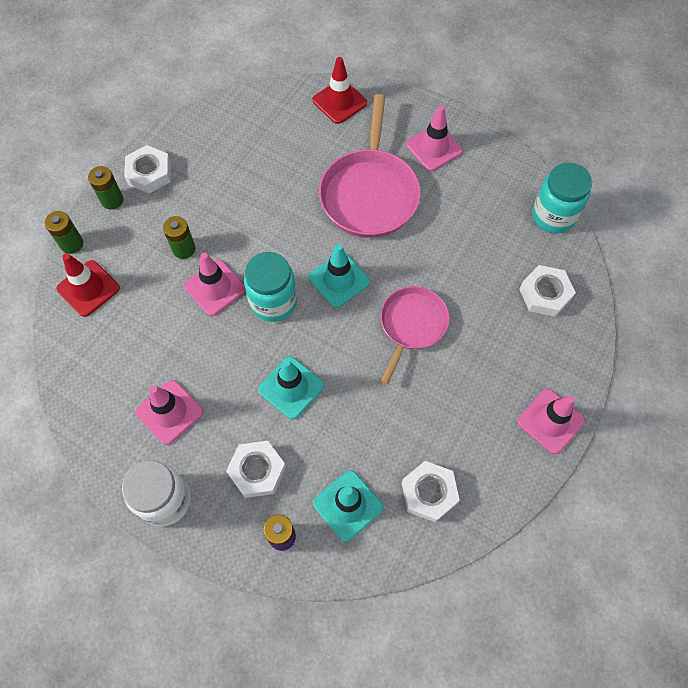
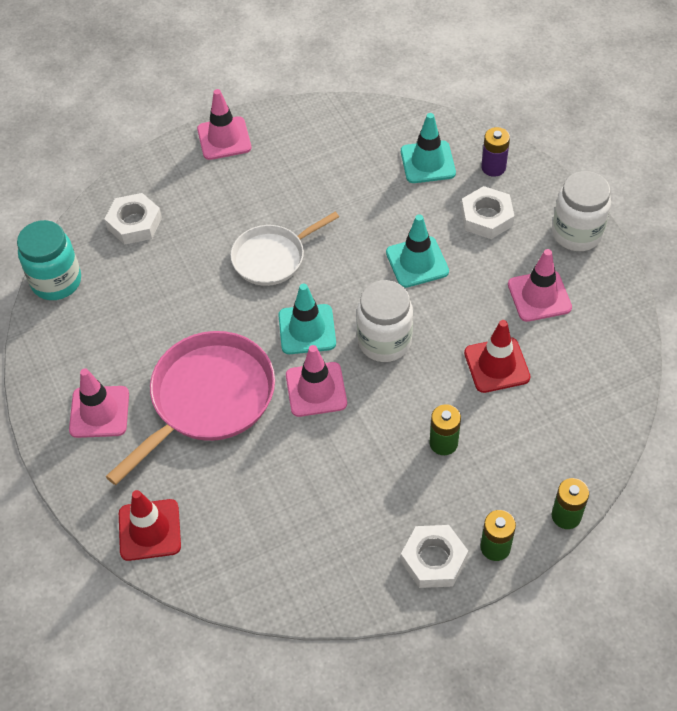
camera: 145 degrees left, 10 degrees down
red traffic cone [57,253,120,317] -> red traffic cone moved to [464,320,530,393]
pink traffic cone [184,253,246,316] -> pink traffic cone moved to [286,345,347,417]
turquoise jar [244,252,297,322] -> white jar [357,280,413,362]
pink pan [380,286,450,385] -> white pan [230,212,339,286]
white nut [402,461,460,522] -> none

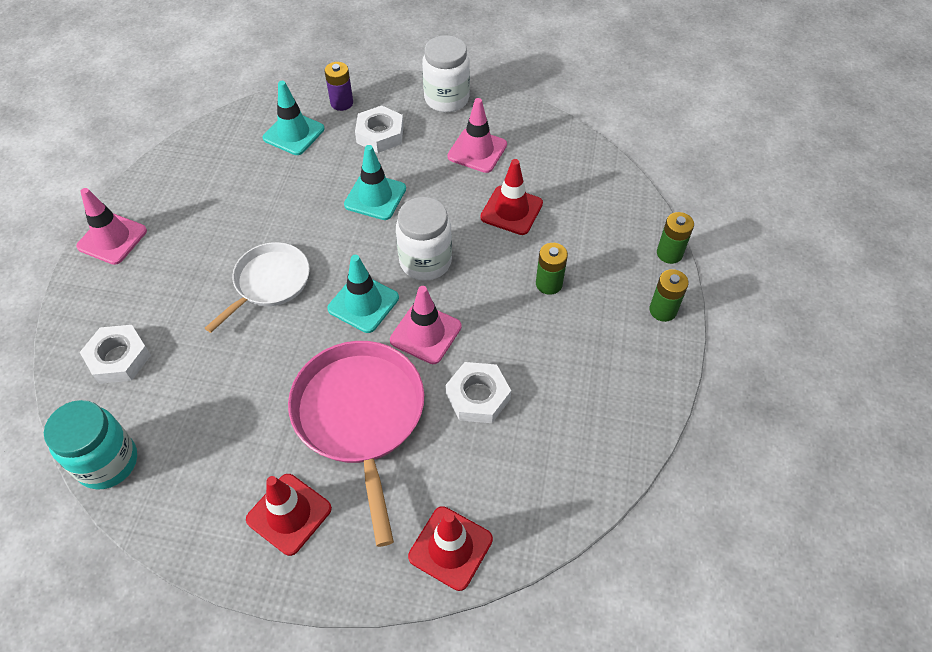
camera: 55 degrees left, 0 degrees up
pink traffic cone [69,368,129,438] -> red traffic cone [246,474,332,556]
white pan [230,212,339,286] -> white pan turned 150 degrees counterclockwise [205,242,310,333]
white nut [401,525,468,588] -> white nut moved to [445,362,511,423]

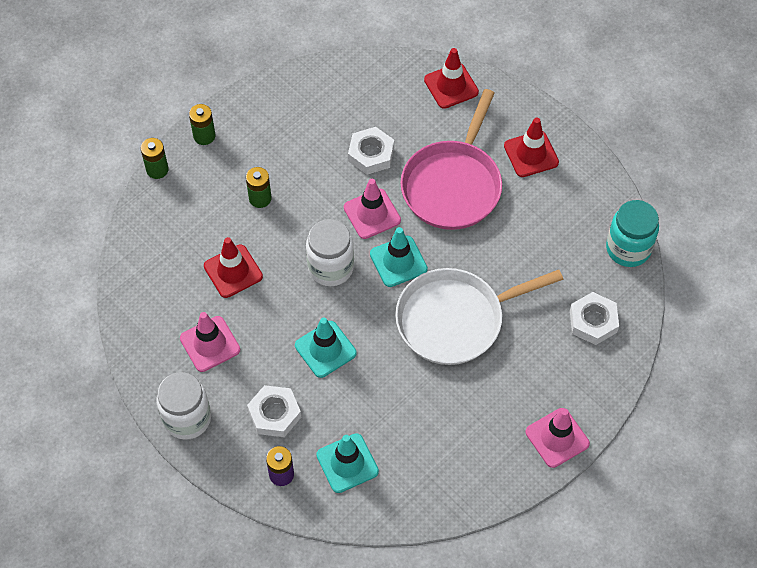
camera: 145 degrees left, 5 degrees up
white pan [205,242,310,333] -> white pan [395,268,564,365], size x1.59

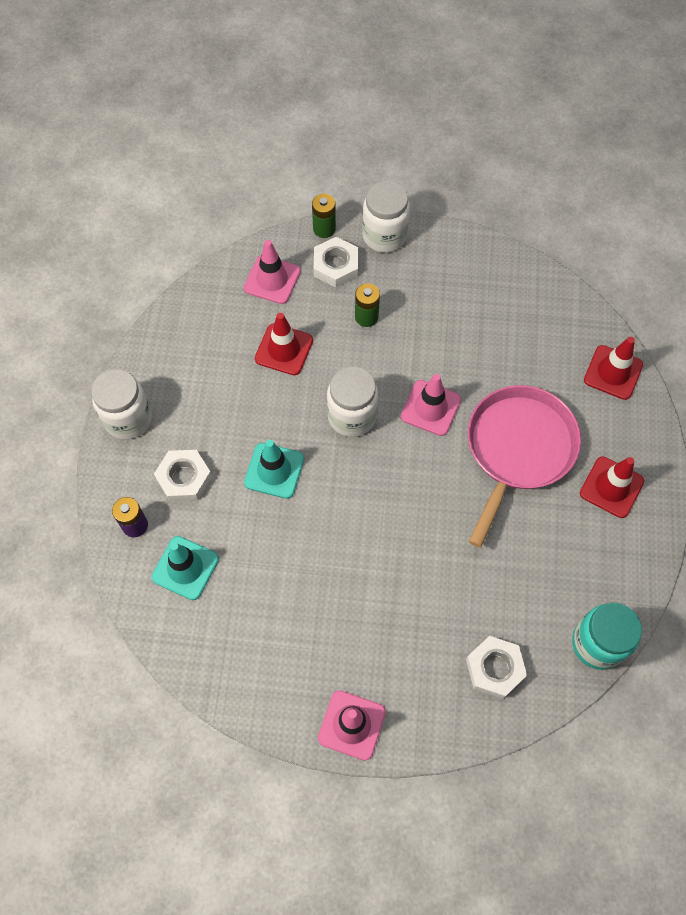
camera: 50 degrees right, 5 degrees up
pink traffic cone [180,312,240,372] -> pink traffic cone moved to [244,240,301,304]
green battery [189,104,215,145] -> white jar [362,181,410,253]
white nut [348,127,394,175] -> white nut moved to [314,237,358,288]
turquoise traffic cone [370,227,428,287] -> none
white pan [395,268,564,365] -> none
pink pan [400,89,502,230] -> pink pan turned 135 degrees clockwise [468,385,581,547]

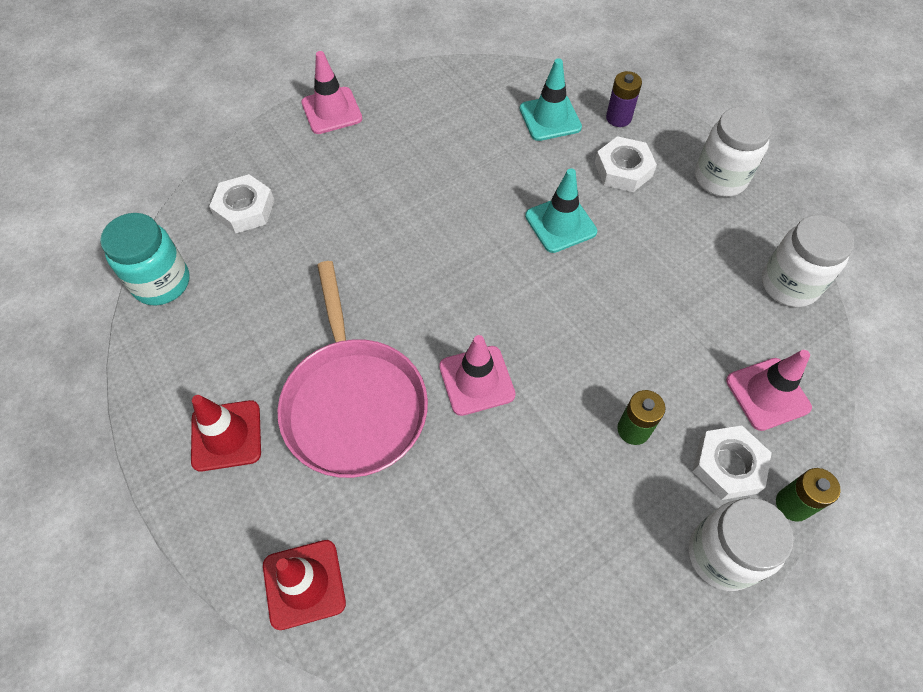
camera: 140 degrees right, 5 degrees down
red traffic cone [255,313,313,375] -> none
white jar [327,367,378,437] -> white jar moved to [762,215,854,307]

